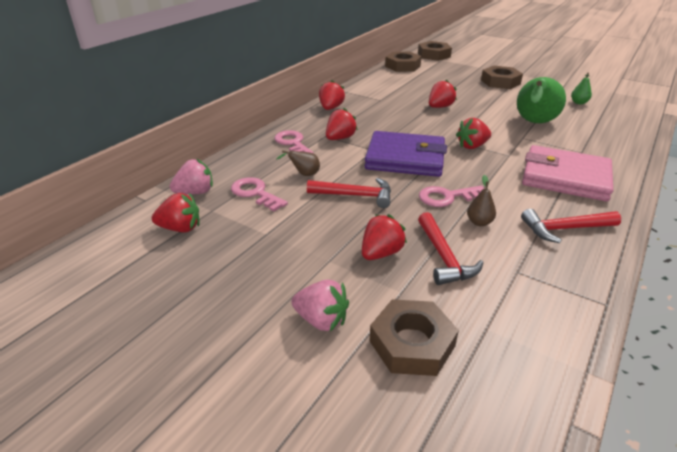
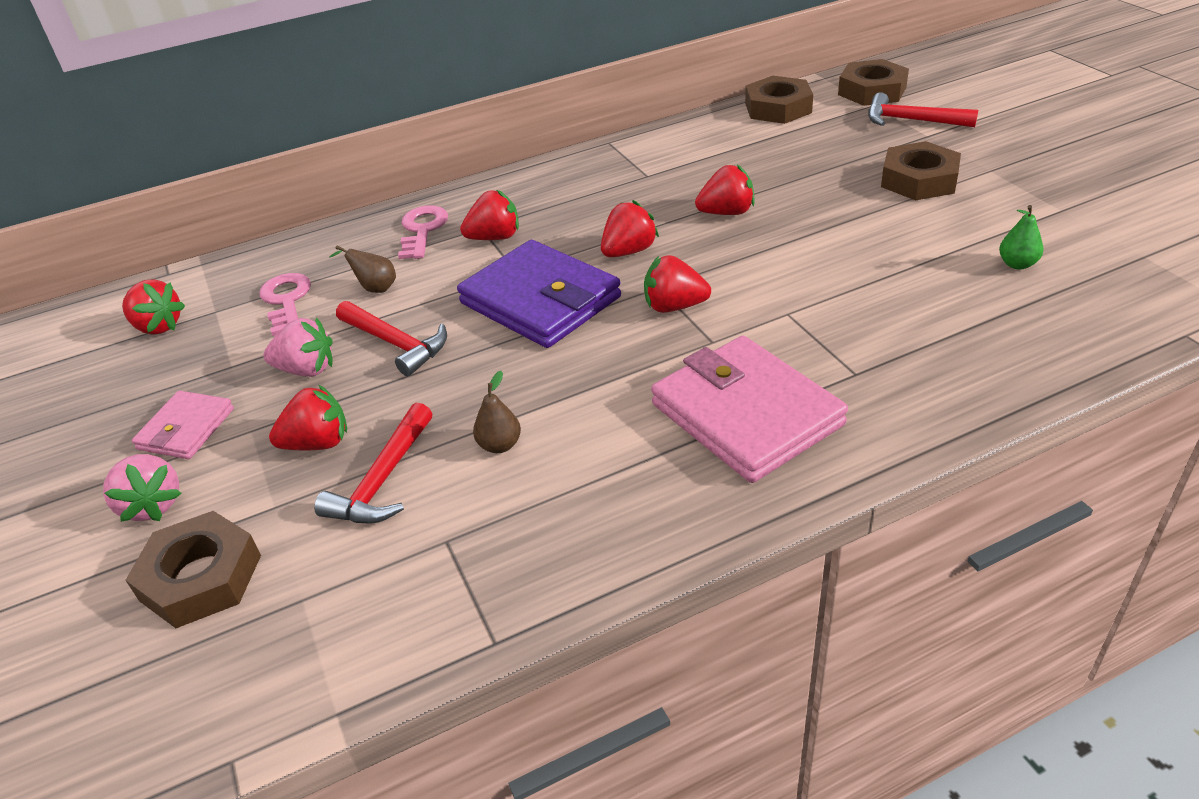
camera: 35 degrees right, 5 degrees up
pink strawberry [170,159,213,194] -> pink strawberry moved to [263,317,333,377]
red strawberry [319,80,345,110] -> red strawberry moved to [601,200,659,257]
pink key [419,186,485,207] -> none
green pear [517,77,566,123] -> none
red hammer [521,209,621,243] -> red hammer moved to [868,92,978,127]
none -> pink wallet [132,391,234,459]

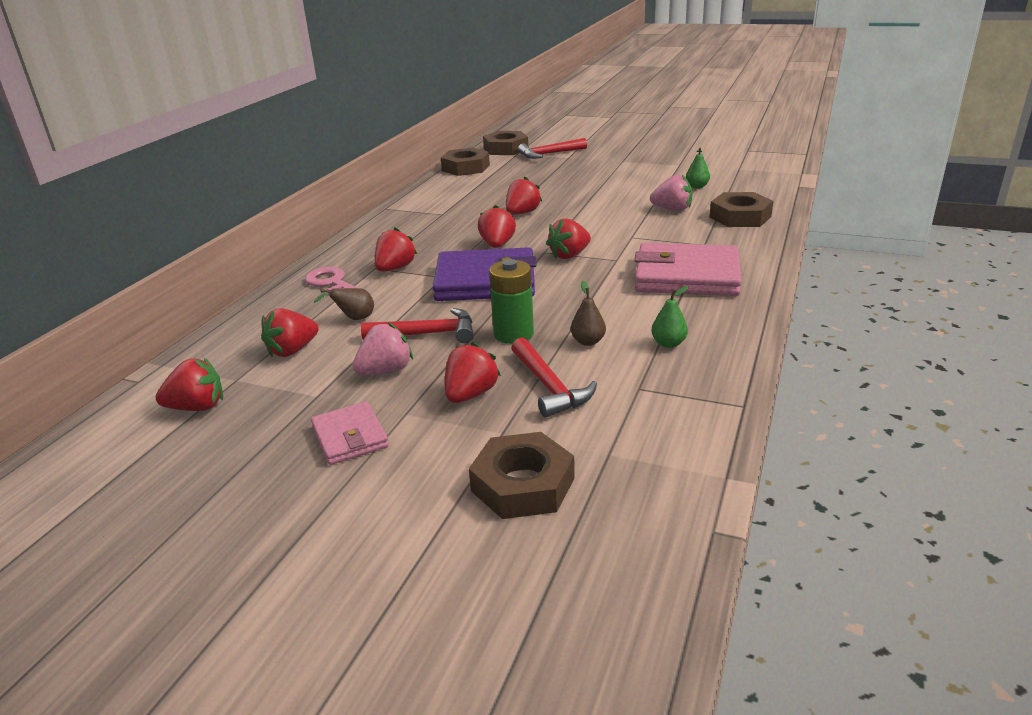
camera: 45 degrees left, 10 degrees down
pink strawberry [103,454,182,522] -> pink strawberry moved to [650,175,692,211]
pink key [259,273,311,336] -> red strawberry [261,308,319,357]
brown nut [881,141,961,200] -> brown nut moved to [710,192,773,227]
none -> green battery [489,259,534,344]
none -> green pear [651,286,689,348]

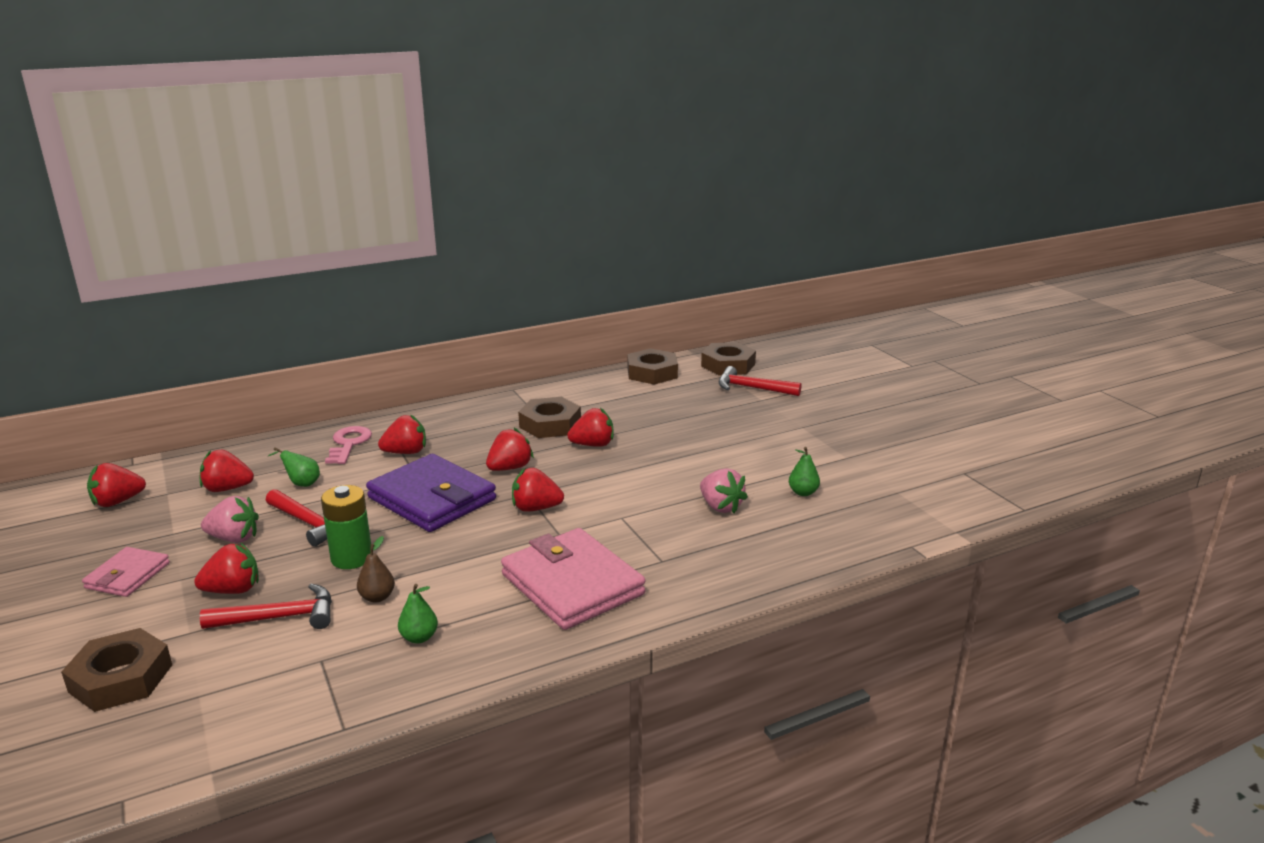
camera: 40 degrees right, 5 degrees down
red strawberry [156,358,223,411] -> red strawberry turned 120 degrees clockwise [87,463,146,507]
brown pear [314,288,374,320] -> green pear [268,447,320,487]
red hammer [511,338,597,418] -> red hammer turned 120 degrees counterclockwise [200,584,332,629]
brown nut [710,192,773,227] -> brown nut moved to [518,397,581,438]

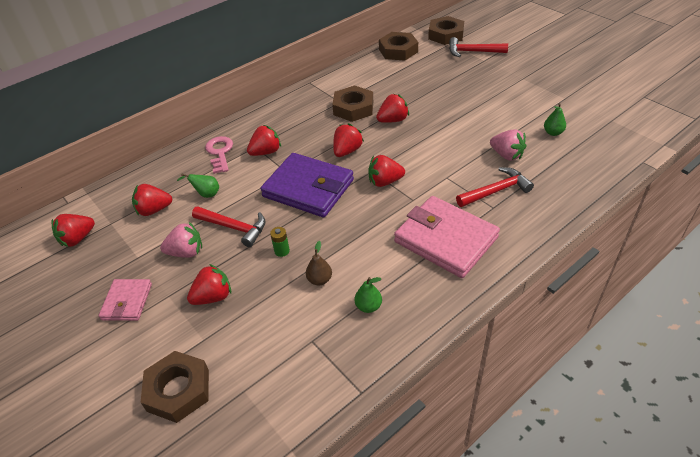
camera: 10 degrees left, 20 degrees up
red hammer [200,584,332,629] -> red hammer moved to [456,167,534,207]
green battery [321,485,371,569] -> green battery [270,227,290,257], size x0.52

